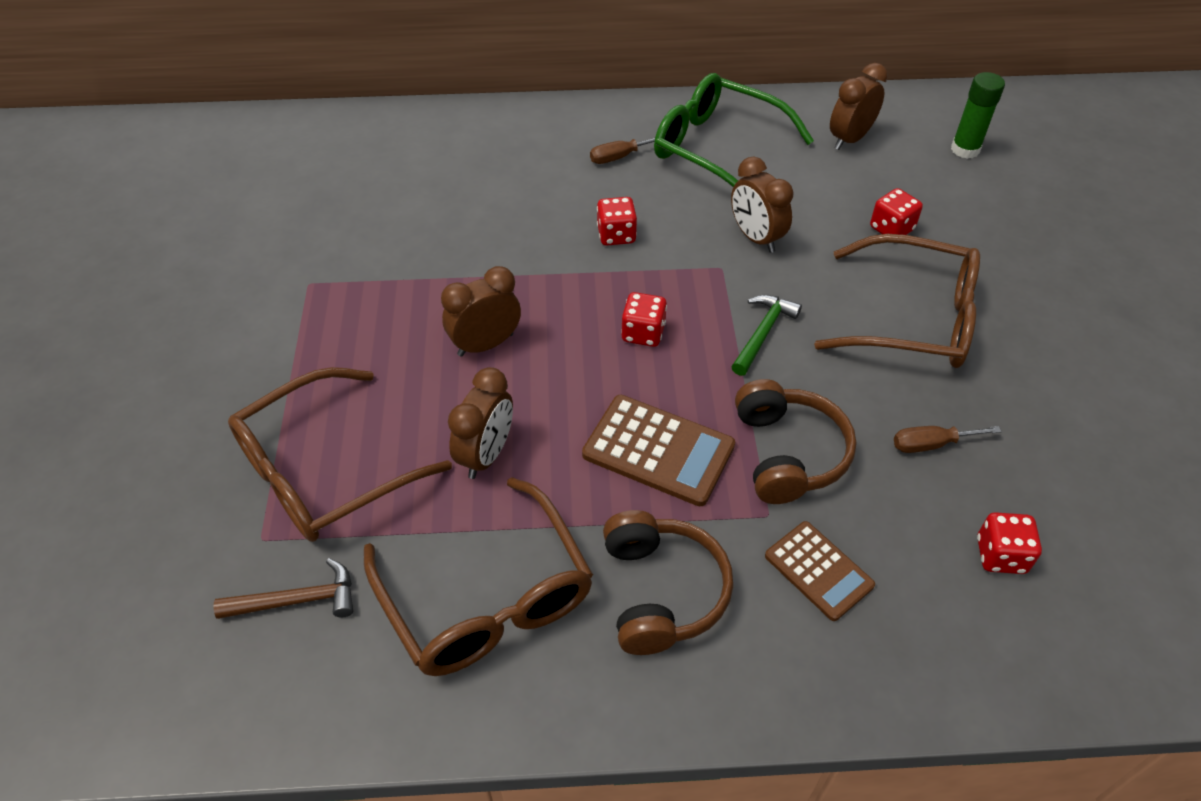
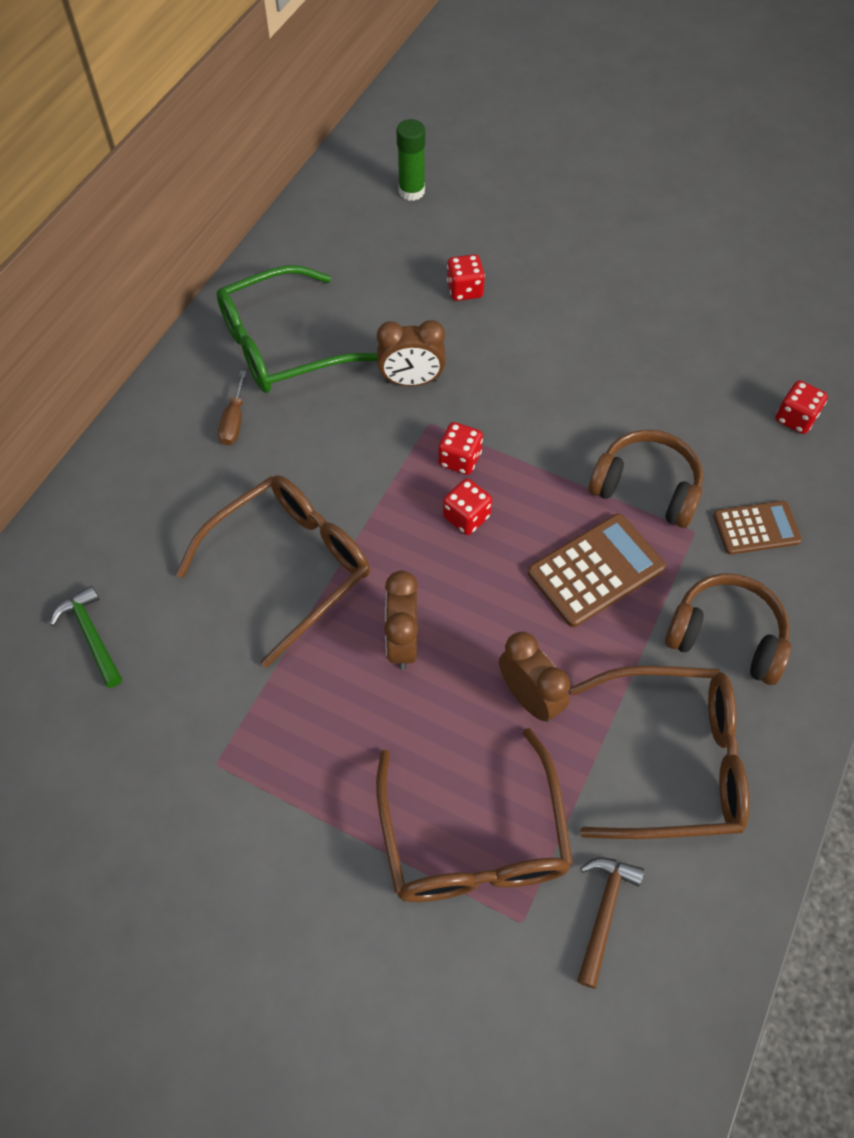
camera: 60 degrees left, 10 degrees up
red dice [597,197,637,246] -> red dice moved to [438,422,483,475]
green hammer [731,295,802,376] -> green hammer moved to [50,586,122,688]
brown glasses [814,234,980,368] -> brown glasses moved to [176,475,370,668]
brown clock [830,63,888,150] -> none
brown screwdriver [894,426,1002,453] -> none

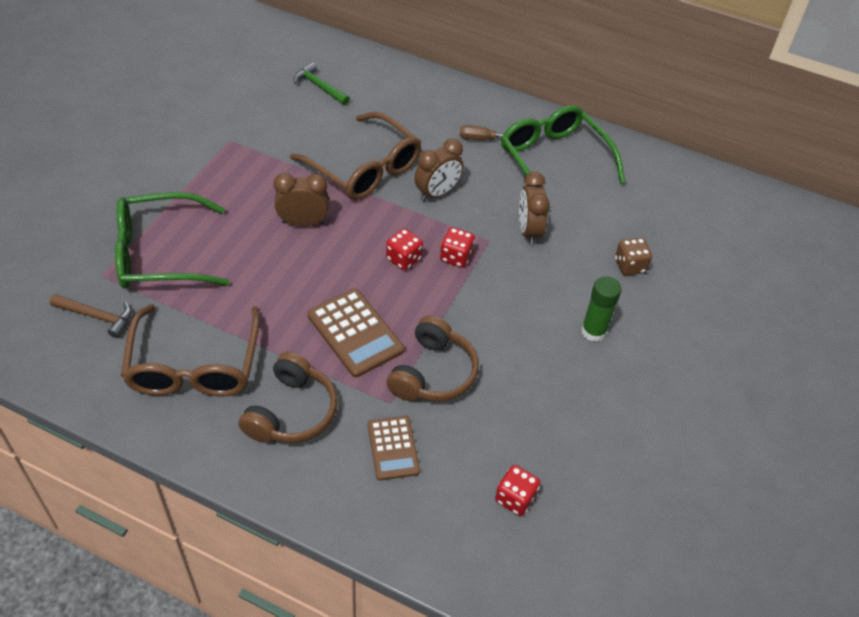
camera: 85 degrees right, 10 degrees down
green hammer [50,586,122,688] -> green hammer turned 105 degrees counterclockwise [293,62,350,105]
brown glasses [376,728,573,902] -> green glasses [115,192,229,289]
green glue stick [396,119,425,201] -> green glue stick moved to [581,276,621,342]
red dice [447,254,485,301] -> brown dice [615,238,652,275]
brown clock [499,632,570,722] -> brown clock moved to [414,139,463,201]

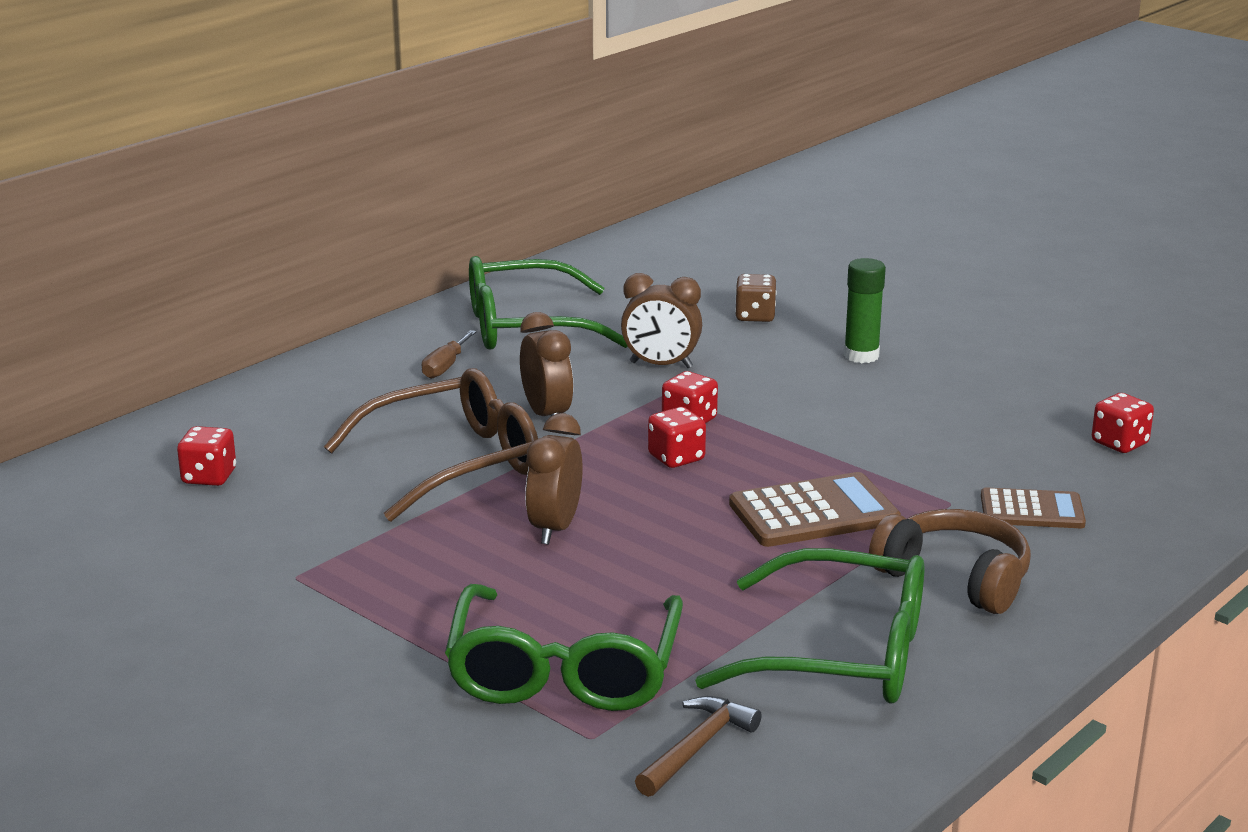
camera: 70 degrees left, 25 degrees down
brown glasses [121,304,260,397] -> green glasses [695,548,924,704]
green hammer [293,62,350,105] -> red dice [177,426,236,486]
brown headphones [386,315,479,402] -> none

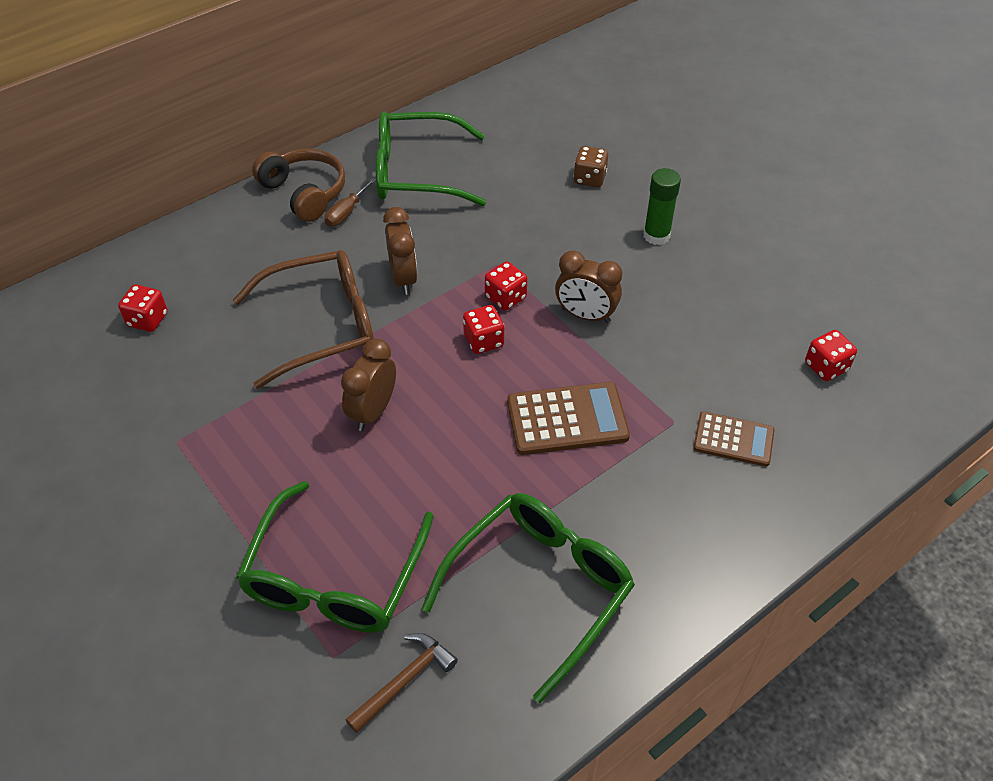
camera: 10 degrees right, 25 degrees up
brown clock [621,273,702,368] -> brown clock moved to [555,251,622,323]
green glasses [695,548,924,704] -> green glasses turned 75 degrees counterclockwise [422,493,635,703]
brown headphones [869,509,1031,614] -> brown headphones moved to [252,148,345,222]

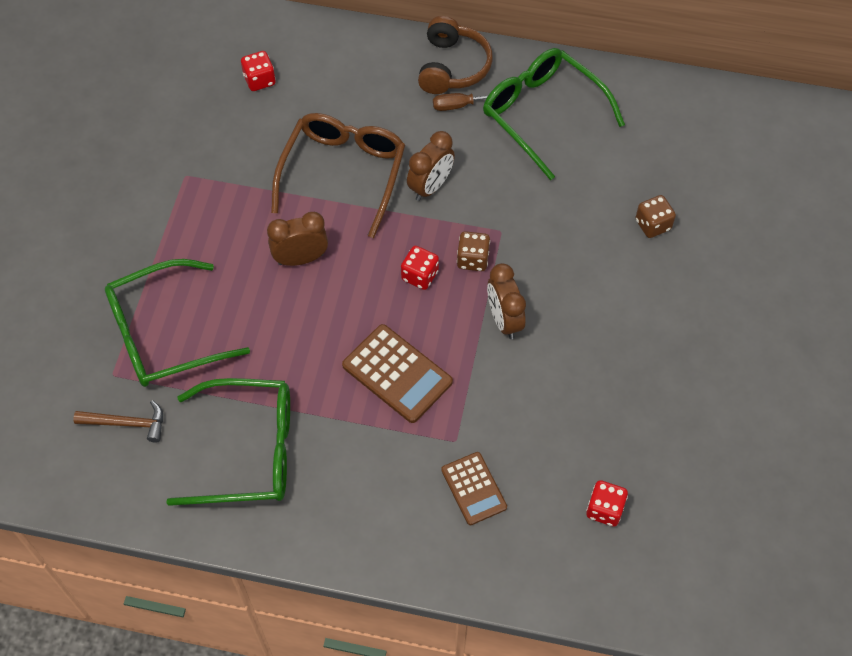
camera: 50 degrees right, 10 degrees up
brown glasses [233,250,374,389] -> brown glasses turned 105 degrees counterclockwise [271,113,405,238]
red dice [485,261,527,311] -> brown dice [457,231,490,271]
green glue stick [643,168,681,245] -> none

